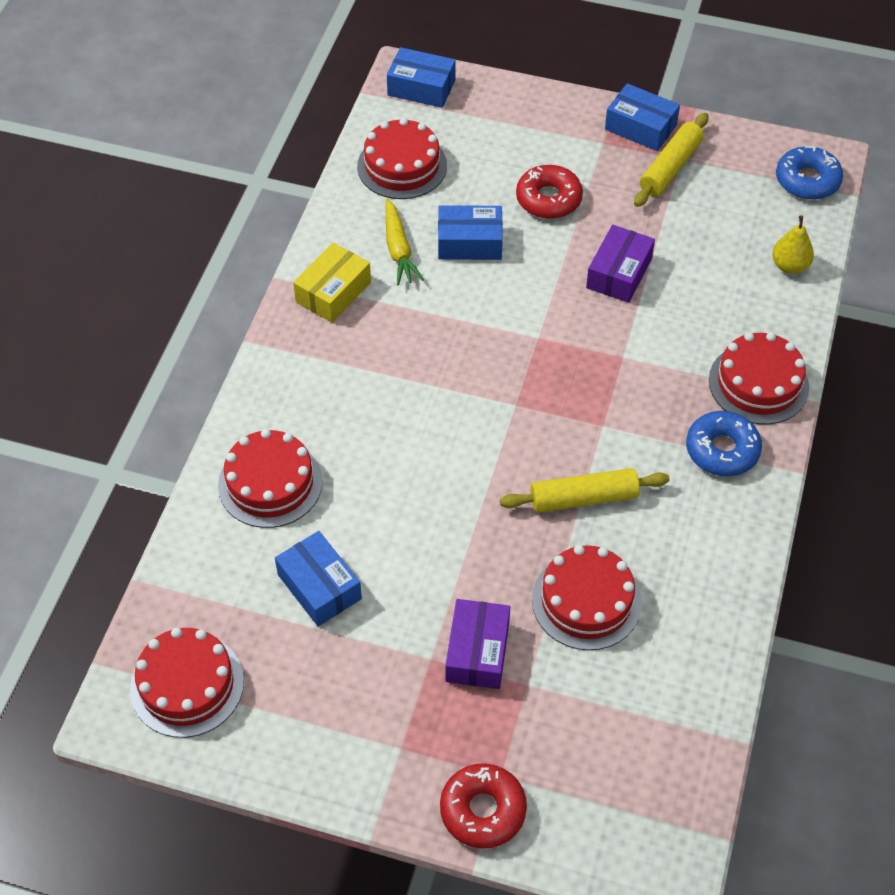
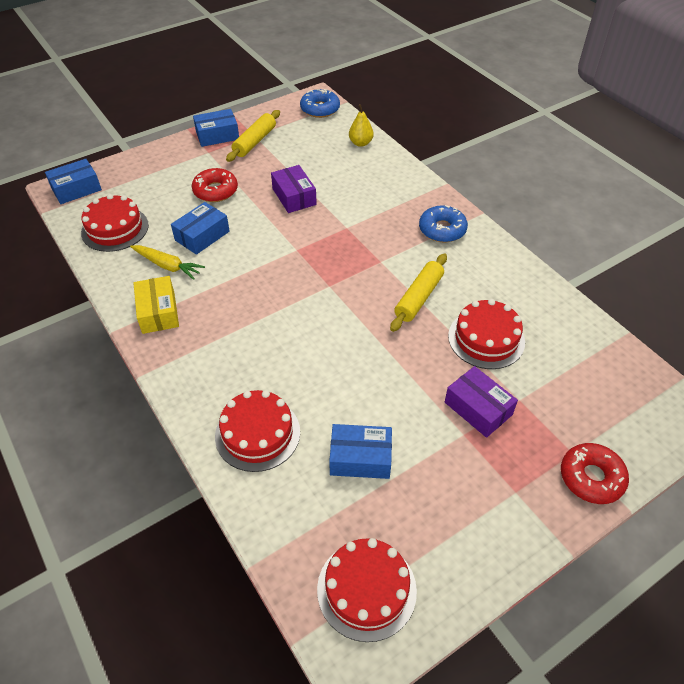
camera: 50 degrees left, 5 degrees down
yellow rolling pin [634,113,709,207] -> yellow rolling pin turned 45 degrees clockwise [226,110,280,162]
red cake [709,332,809,424] -> none

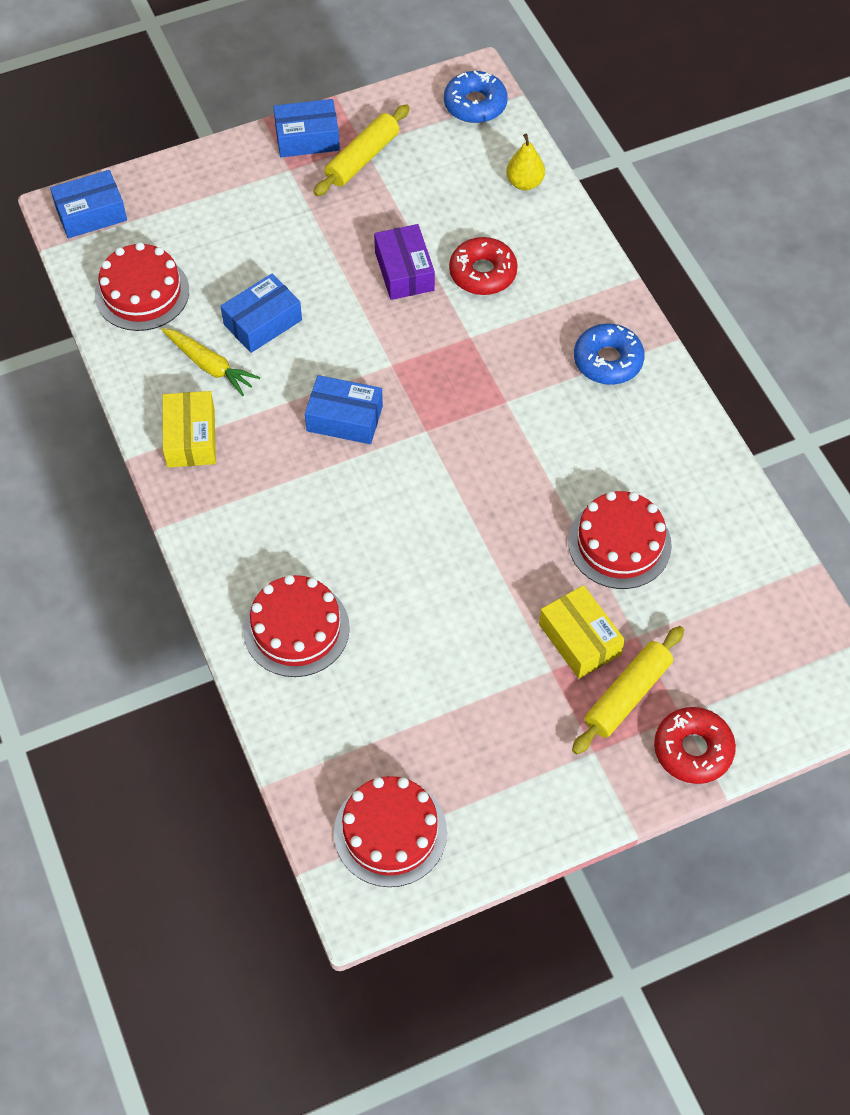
camera: 10 degrees right, 10 degrees up
red donut [192,168,238,202] -> red donut moved to [449,237,518,295]
blue box [329,424,392,479] -> blue box moved to [305,375,383,444]
yellow rolling pin [390,253,447,332] -> yellow rolling pin moved to [572,626,684,755]
purple box [445,366,518,438] -> yellow box [539,585,625,679]

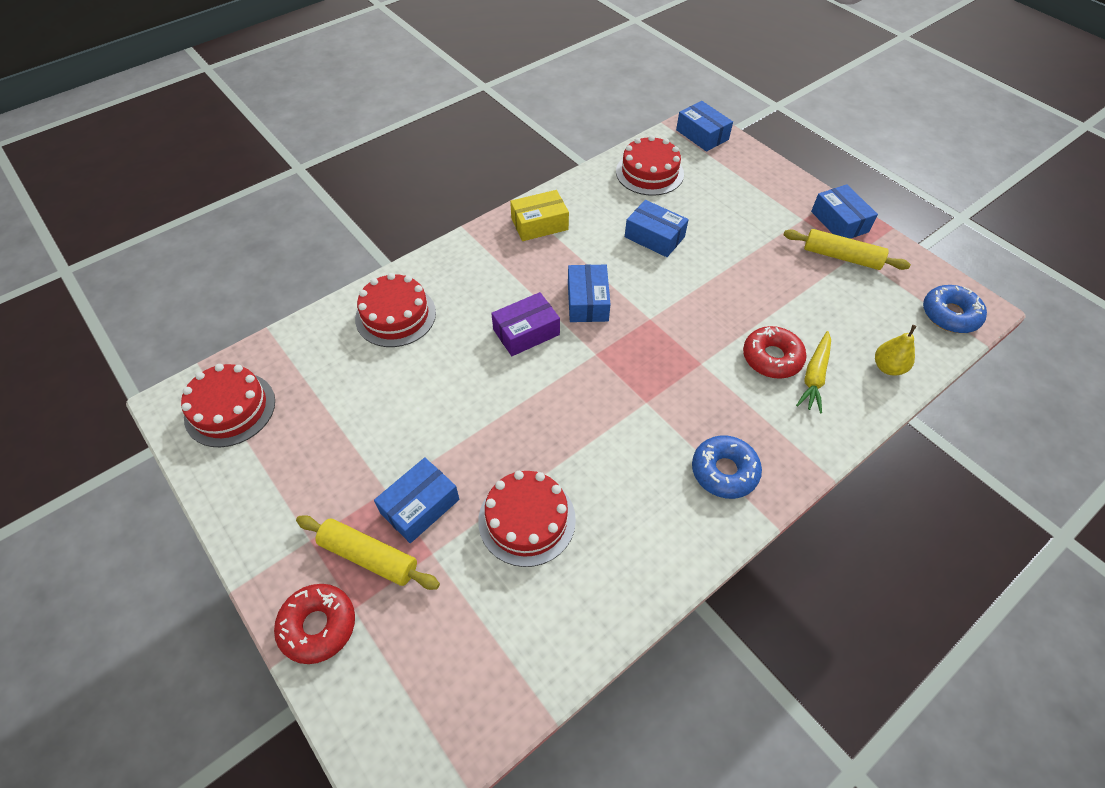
camera: 75 degrees right, 5 degrees down
yellow carrot [161,328,260,396] -> yellow carrot moved to [796,331,831,414]
purple box [374,224,435,300] -> purple box moved to [491,292,560,356]
yellow box [539,585,625,679] -> blue box [374,457,459,543]

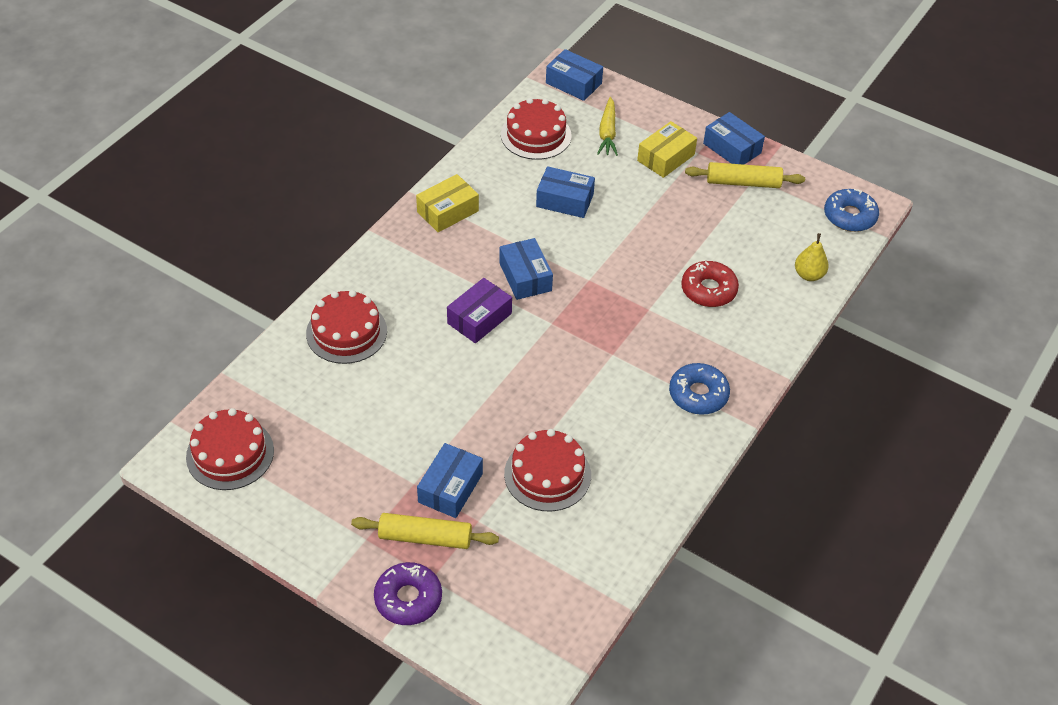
camera: 20 degrees left, 5 degrees down
red donut [274,584,355,664] -> purple donut [374,562,442,625]
yellow carrot [796,331,831,414] -> yellow carrot moved to [597,97,618,156]
none -> yellow box [637,121,697,178]

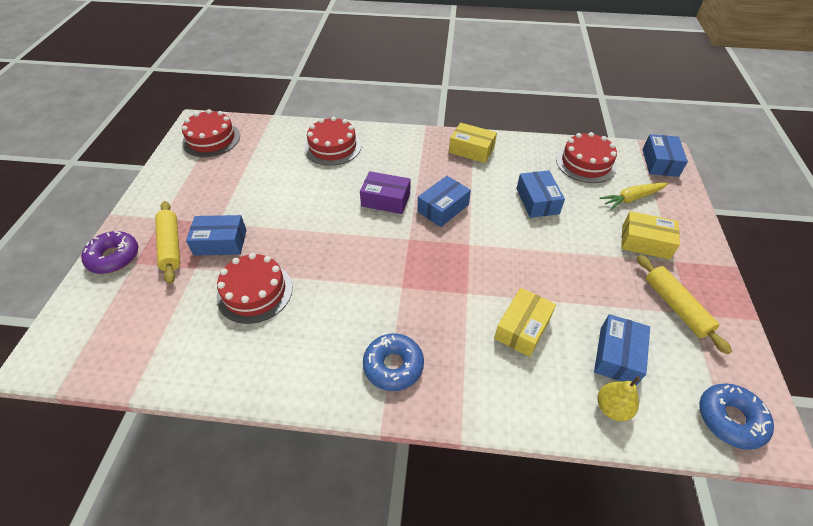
camera: 65 degrees right, 0 degrees up
red donut [681,261,739,307] -> yellow box [494,288,556,357]
blue box [703,112,765,165] -> blue box moved to [594,314,650,386]

